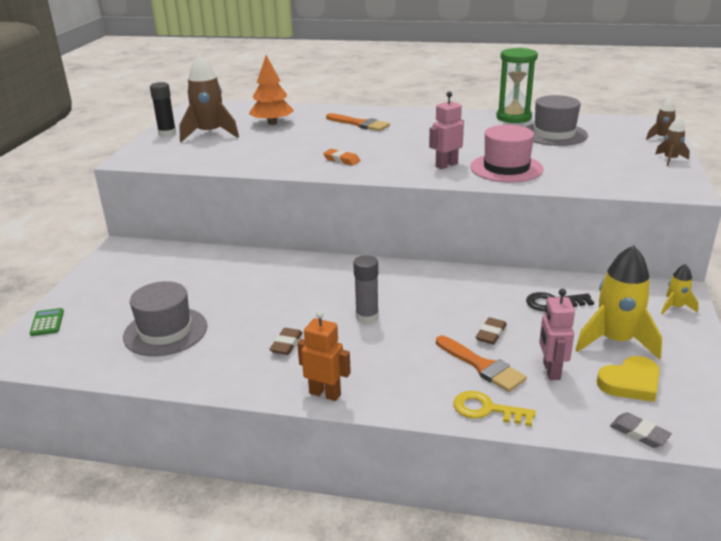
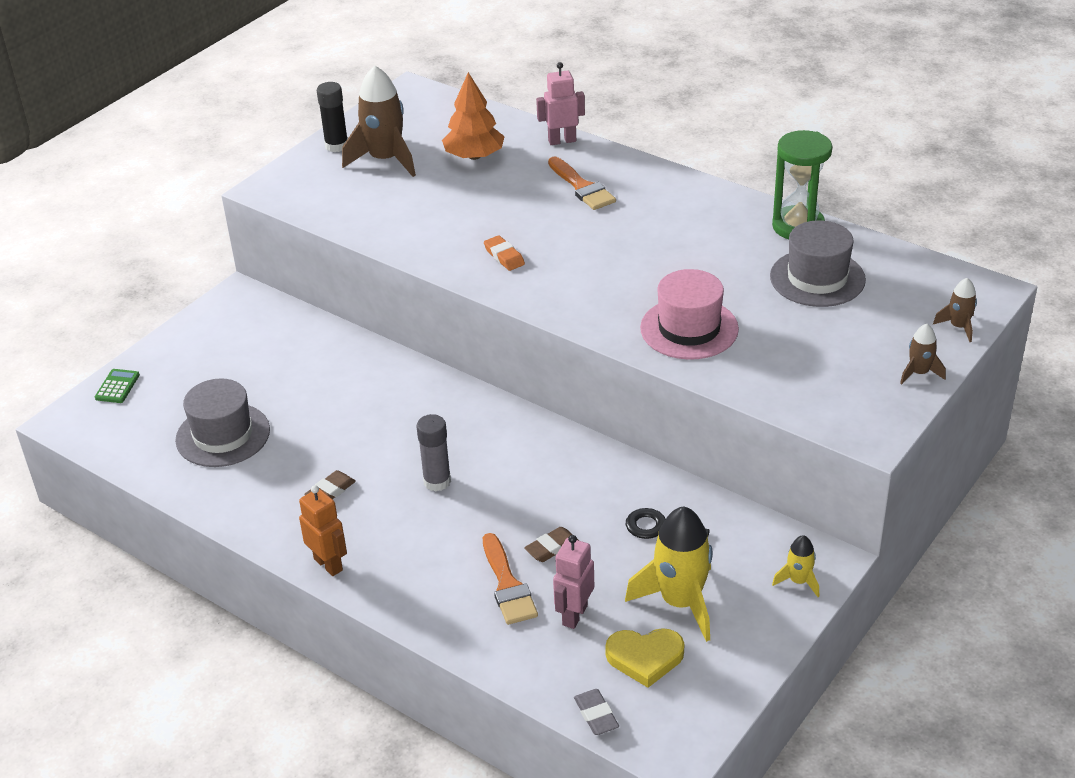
camera: 25 degrees right, 10 degrees up
pink robot [429,91,464,169] -> pink robot moved to [536,62,585,145]
yellow key [453,391,536,426] -> none

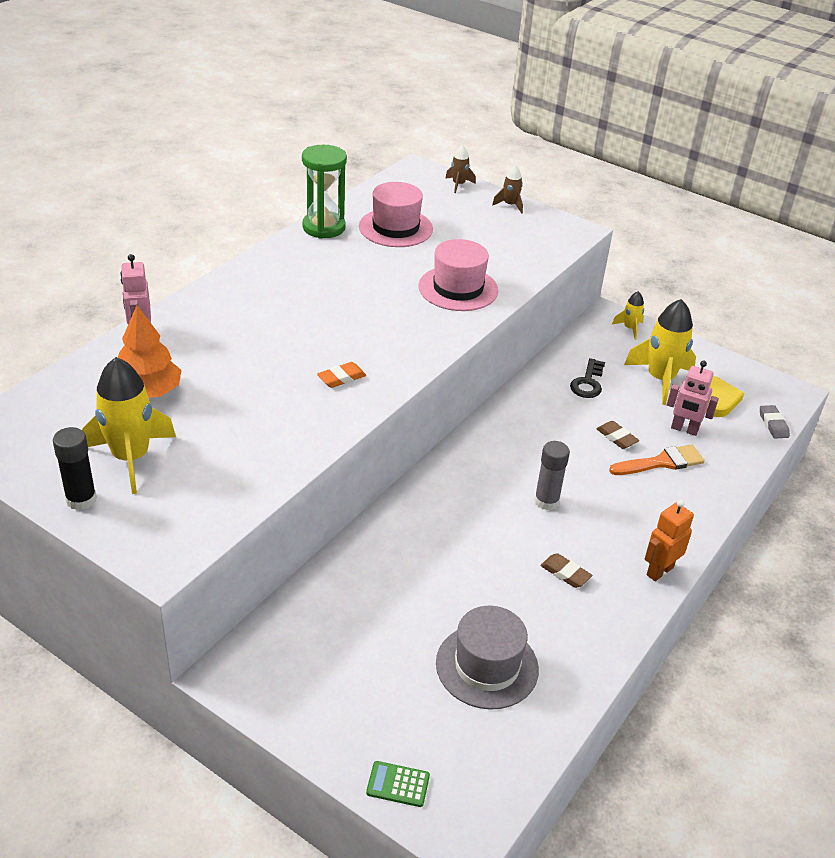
camera: 95 degrees left, 0 degrees up
brown rocket [342,65,416,177] -> yellow rocket [82,357,176,494]
orange brush [548,157,616,210] -> none
grey eraser [574,689,619,735] -> grey eraser turned 75 degrees counterclockwise [760,405,790,439]
grey hat [770,220,866,307] -> pink hat [359,182,433,247]

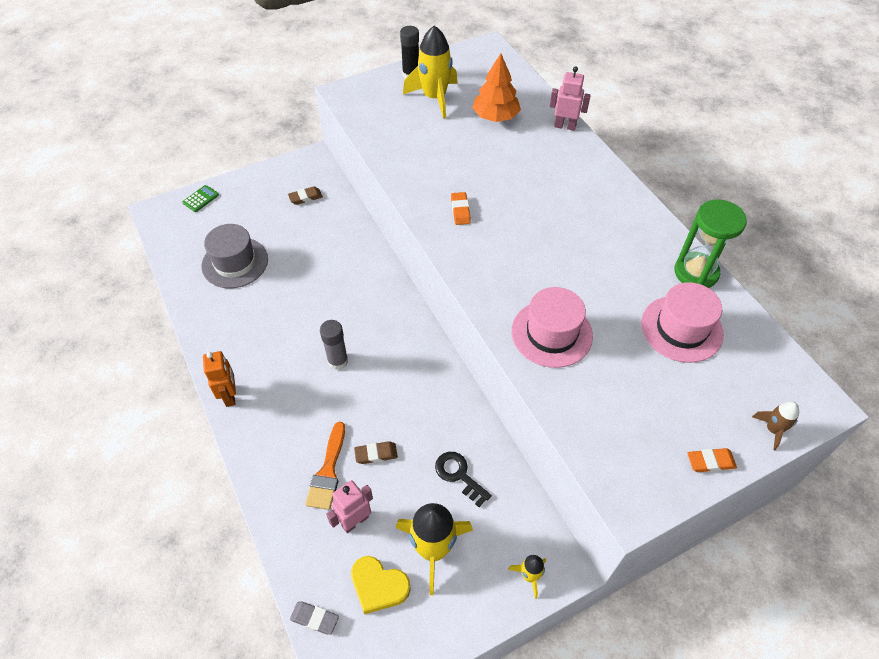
camera: 120 degrees right, 15 degrees up
brown rocket [492,165,523,213] -> orange eraser [687,448,737,472]
brown eraser [540,553,592,588] -> brown eraser moved to [288,186,323,205]

